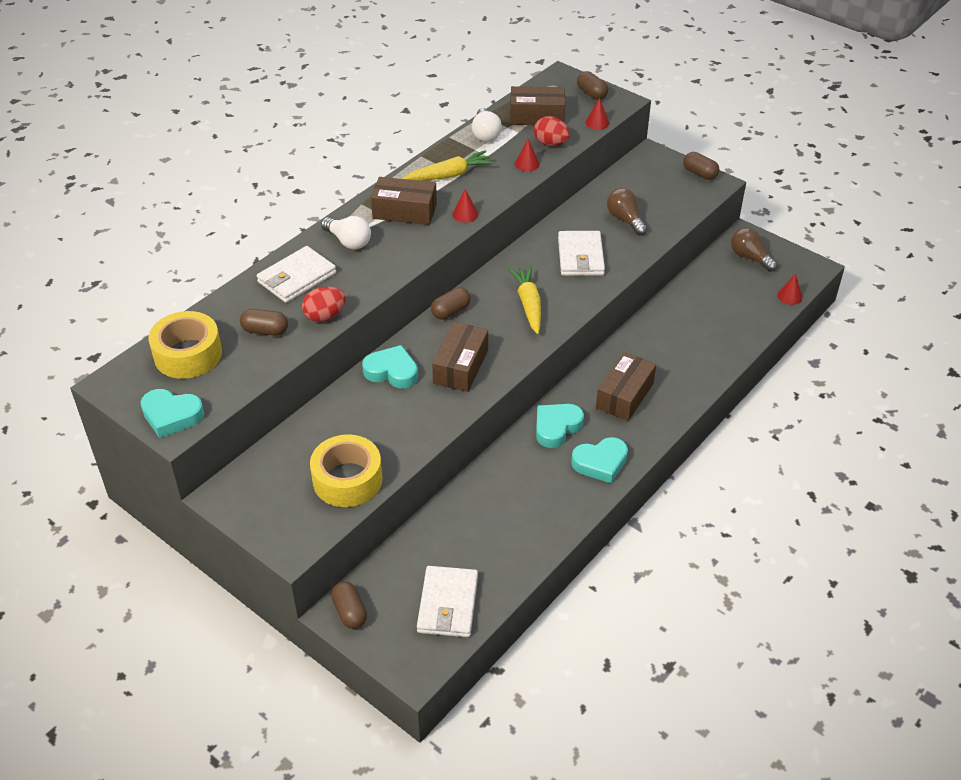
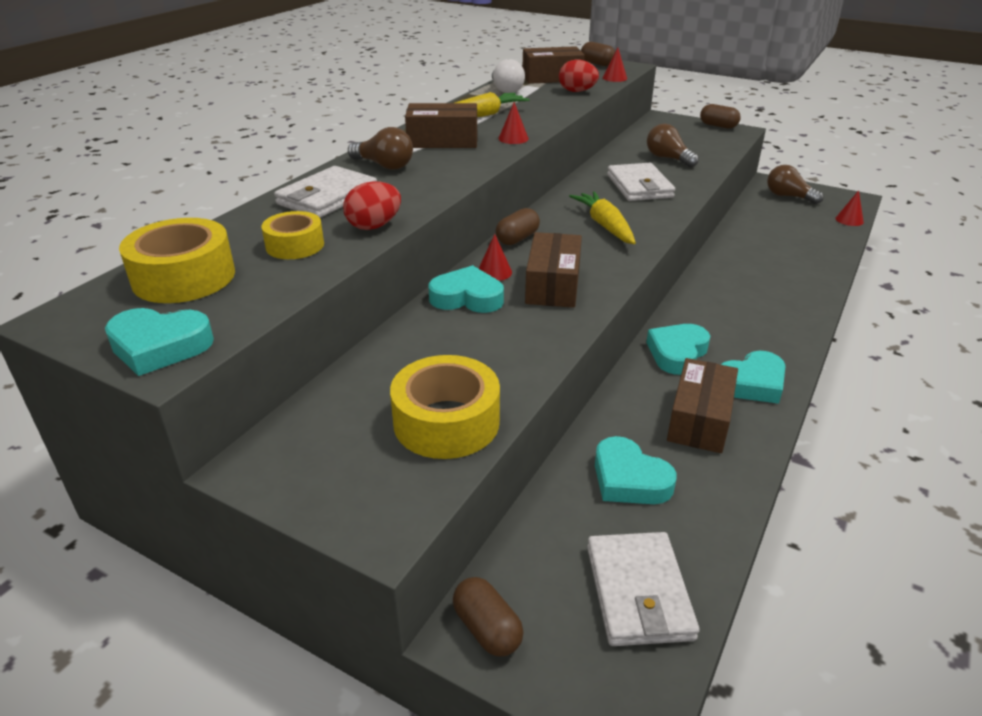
camera: 10 degrees left, 10 degrees down
brown capsule [240,309,288,336] -> yellow tape [262,211,324,259]
white light bulb [321,216,371,249] -> brown light bulb [348,127,413,170]
red cone [515,139,540,171] -> red cone moved to [478,234,512,281]
brown box [596,352,656,421] -> brown box moved to [667,358,738,453]
none -> turquoise heart [595,436,677,504]

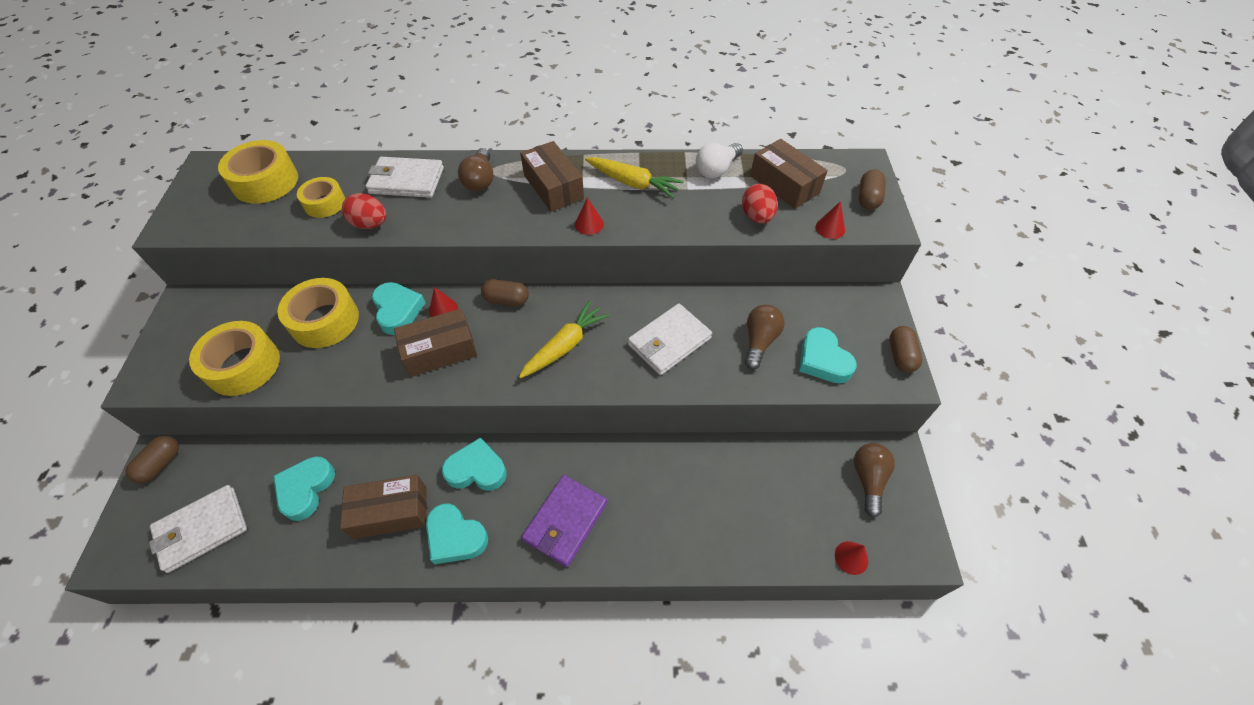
camera: 60 degrees right, 20 degrees up
turquoise heart [105,308,214,376] -> turquoise heart moved to [799,327,857,383]
none -> yellow tape [277,278,359,348]
none -> purple wallet [521,475,607,567]

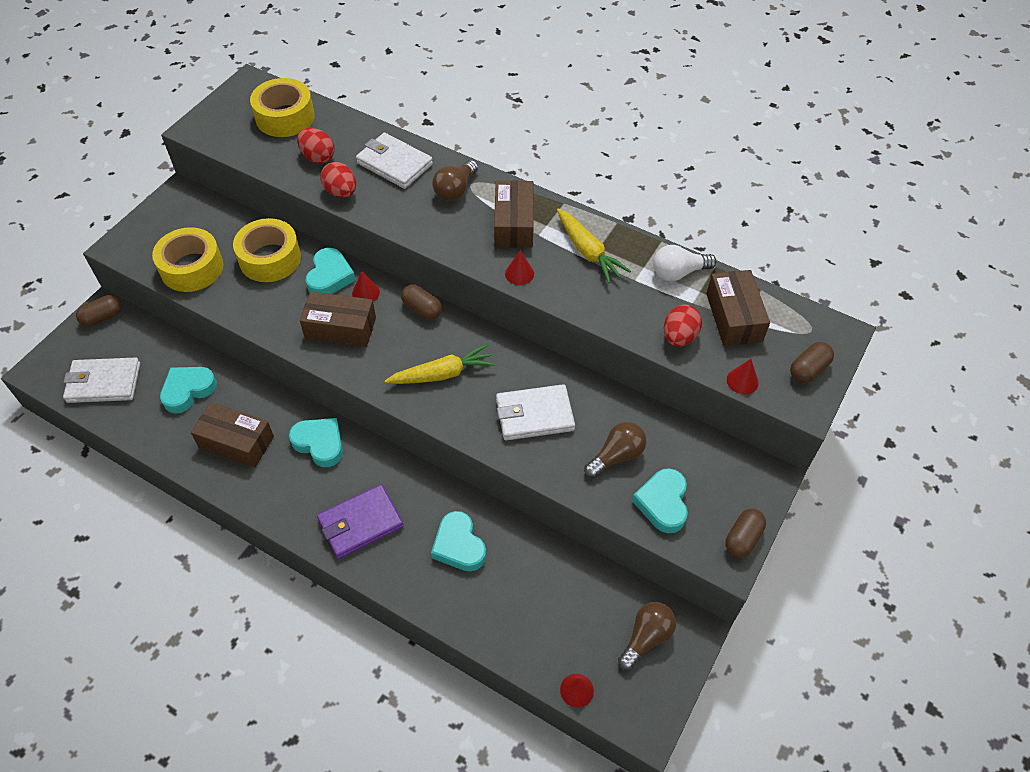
camera: 30 degrees right, 0 degrees up
yellow tape [297,177,345,218] -> red egg [297,128,334,164]
turquoise heart [426,503,488,564] -> turquoise heart moved to [431,511,486,572]

